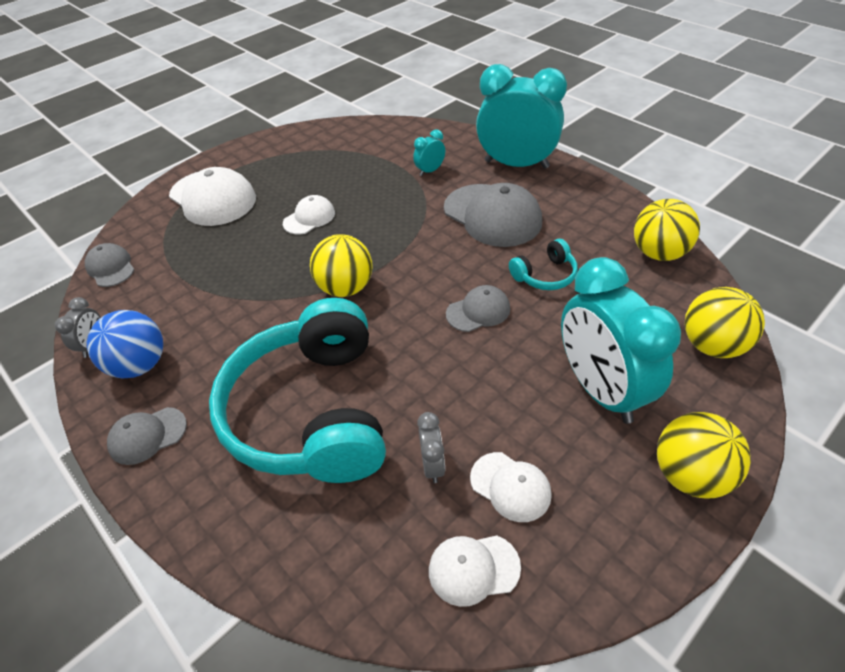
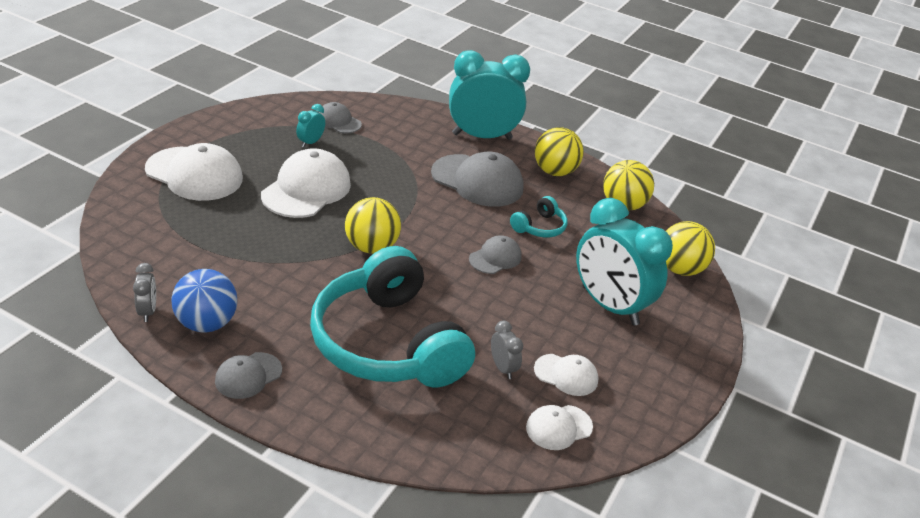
camera: 25 degrees left, 10 degrees down
grey cap [85,243,134,287] -> grey cap moved to [318,102,362,133]
white cap [283,195,335,235] -> white cap [261,148,351,218], size x1.86
turquoise clock [413,129,445,176] -> turquoise clock moved to [296,104,325,148]
yellow ball [657,412,751,499] -> yellow ball moved to [535,127,584,176]

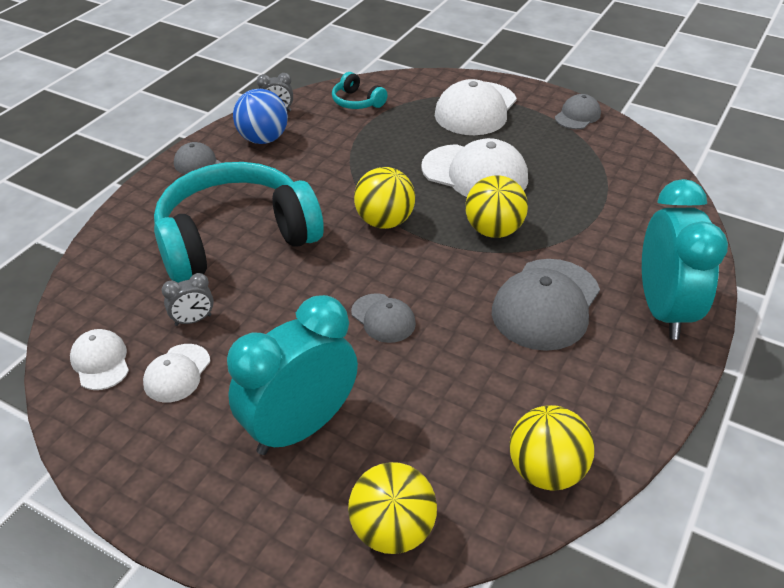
camera: 95 degrees right, 5 degrees up
turquoise clock [296,104,325,148] -> none
grey cap [318,102,362,133] -> grey cap moved to [555,94,601,129]
turquoise headphones [510,196,568,237] -> turquoise headphones moved to [332,72,388,109]
yellow ball [535,127,584,176] -> yellow ball moved to [465,175,528,238]

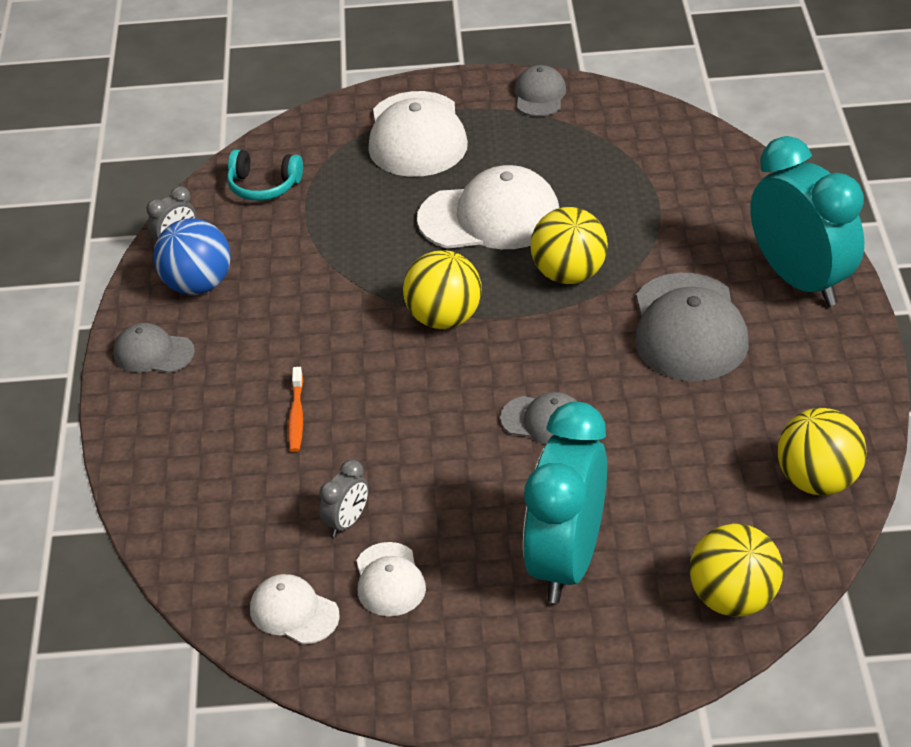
camera: 30 degrees left, 0 degrees up
turquoise headphones [154,162,324,283] -> orange toothbrush [288,367,303,452]

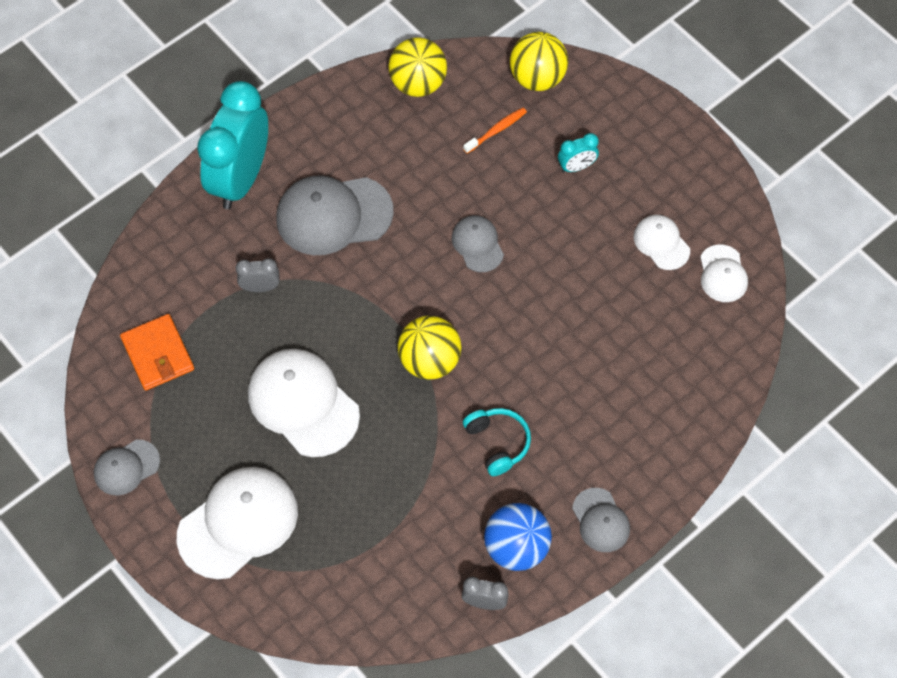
camera: 130 degrees left, 20 degrees up
turquoise headphones [227,149,303,201] -> turquoise headphones moved to [463,408,531,476]
orange toothbrush [288,367,303,452] -> orange toothbrush moved to [463,108,527,154]
grey clock [319,459,369,537] -> grey clock moved to [235,258,279,292]
white cap [356,542,426,616] -> white cap turned 75 degrees counterclockwise [634,215,690,270]
turquoise clock [523,402,607,603] -> turquoise clock [558,133,599,172], size x0.42
yellow ball [530,207,608,284] -> none
grey cap [635,273,749,381] -> grey cap turned 150 degrees counterclockwise [276,175,394,255]
none -> orange wallet [120,314,194,391]

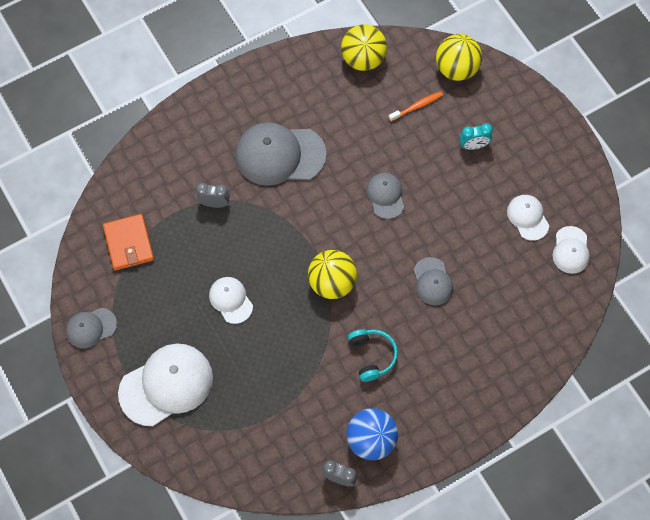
camera: 10 degrees right, 5 degrees up
turquoise clock [197,81,268,209] -> none
white cap [248,349,360,457] -> white cap [209,277,253,324], size x0.54
grey cap [572,488,630,552] -> grey cap moved to [414,257,453,305]

